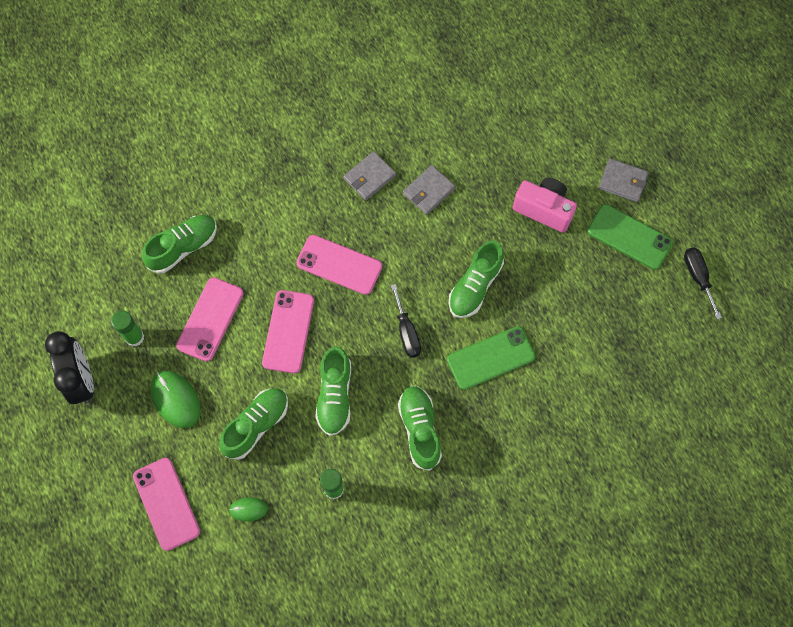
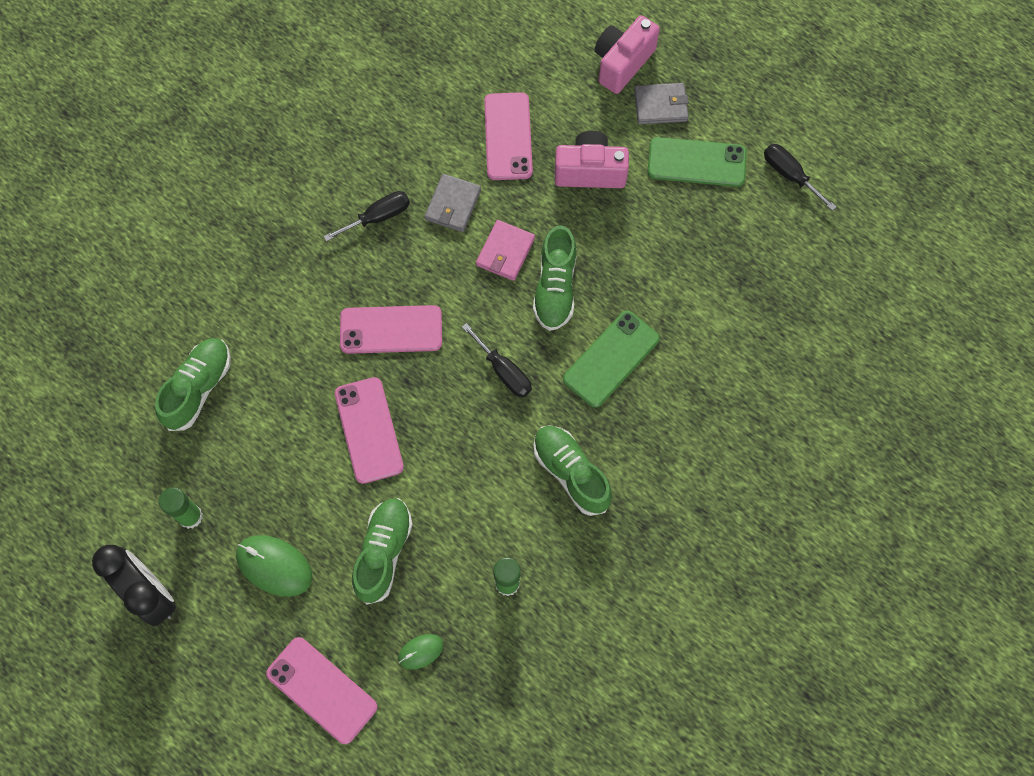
camera: 25 degrees left, 0 degrees up
pink phone [176,277,244,362] -> pink phone moved to [484,92,533,180]
green shoe [315,347,351,436] -> none
grey wallet [343,151,396,201] -> black screwdriver [323,191,410,241]
none -> pink wallet [476,220,535,281]
none -> pink camera [595,15,660,94]

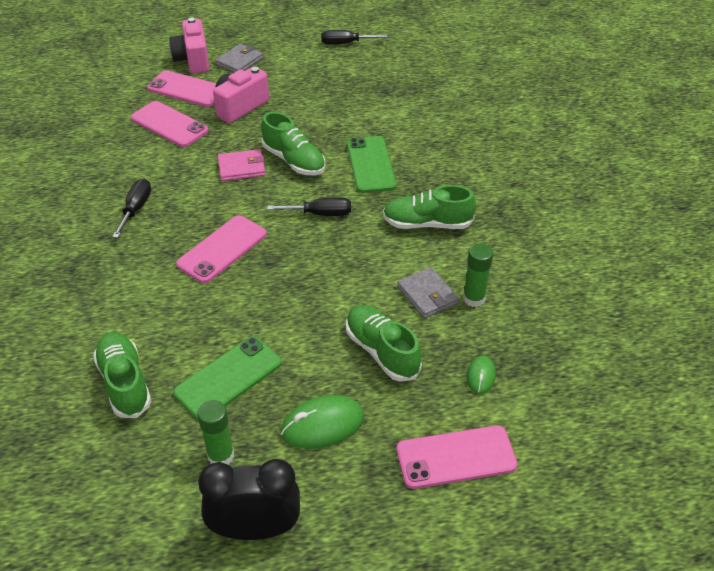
camera: 50 degrees left, 25 degrees down
pink phone [335,377,404,484] -> pink phone moved to [147,70,216,107]
grey wallet [424,174,481,232] -> grey wallet moved to [397,267,459,318]
pink wallet [476,220,535,281] -> pink wallet turned 75 degrees counterclockwise [218,149,265,181]
green phone [648,137,747,187] -> green phone moved to [173,336,282,420]

